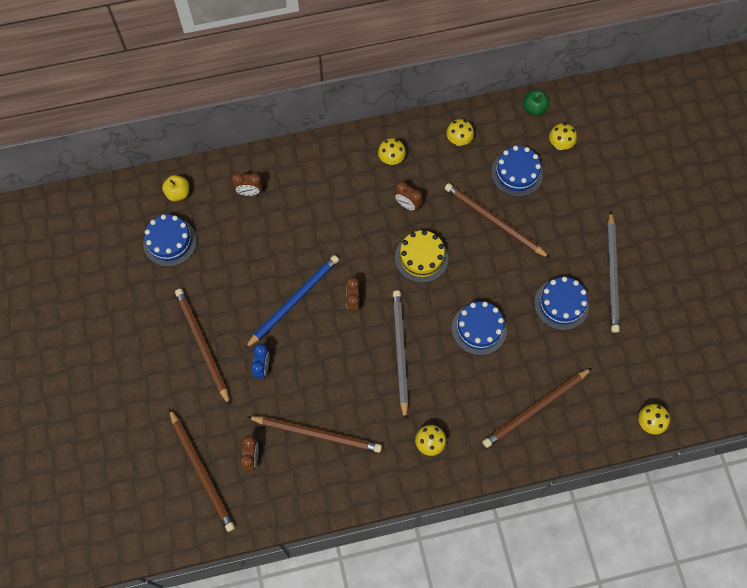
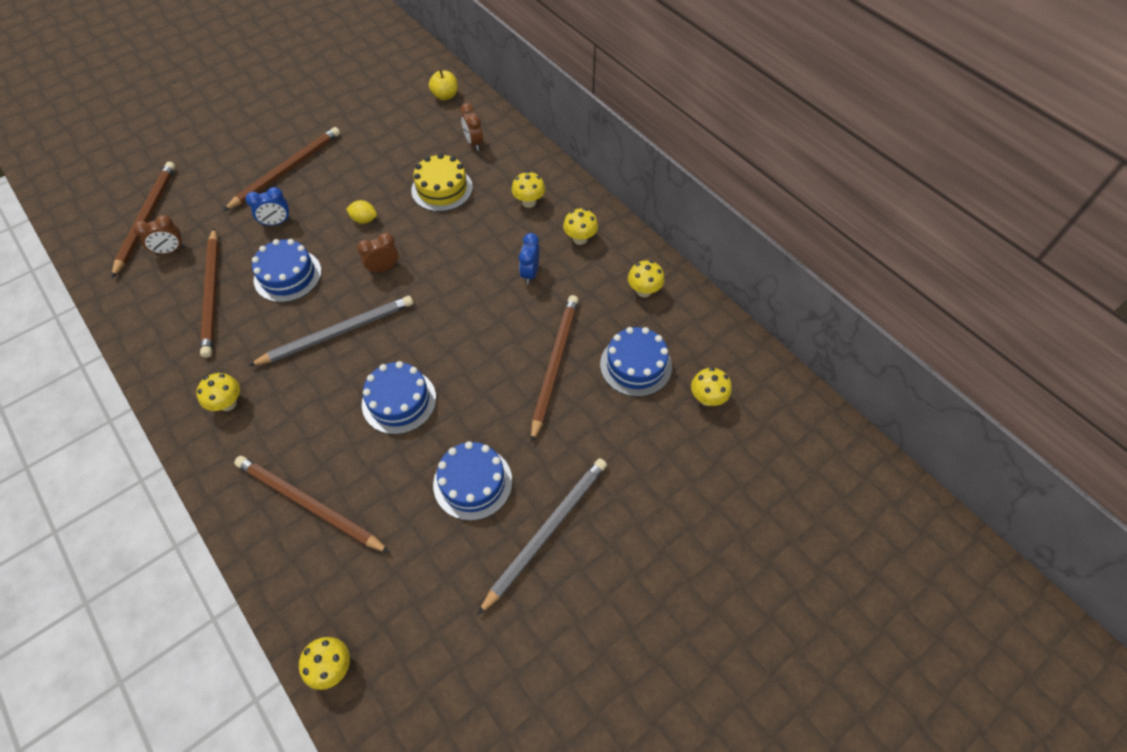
camera: 65 degrees right, 10 degrees down
blue cake [143,214,197,267] -> blue cake moved to [252,239,322,302]
brown pencil [169,408,235,532] -> brown pencil turned 150 degrees clockwise [112,162,176,278]
blue pencil [245,255,339,349] -> yellow lemon [346,200,377,224]
brown clock [394,181,423,211] -> blue clock [519,233,540,284]
yellow cake [395,230,449,283] -> yellow cake moved to [411,153,473,212]
green apple [523,90,550,116] -> none
grey pencil [607,211,620,333] -> grey pencil turned 150 degrees clockwise [478,458,607,615]
none -> yellow mushroom [512,171,545,208]

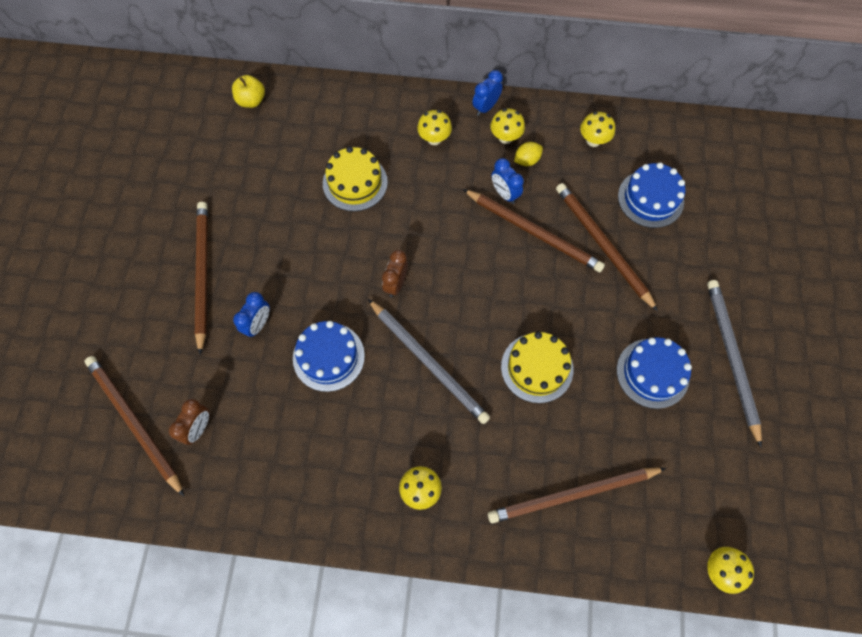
camera: 45 degrees left, 10 degrees up
brown pencil [200,228,219,358] -> brown pencil moved to [463,189,605,272]
grey pencil [249,296,413,366] -> grey pencil turned 120 degrees clockwise [368,299,490,424]
yellow lemon [346,200,377,224] -> yellow lemon moved to [514,142,543,166]
blue cake [362,361,436,435] -> yellow cake [501,332,573,403]
brown clock [460,103,483,151] -> none
yellow mushroom [691,368,732,406] -> none
none -> blue clock [472,70,503,116]

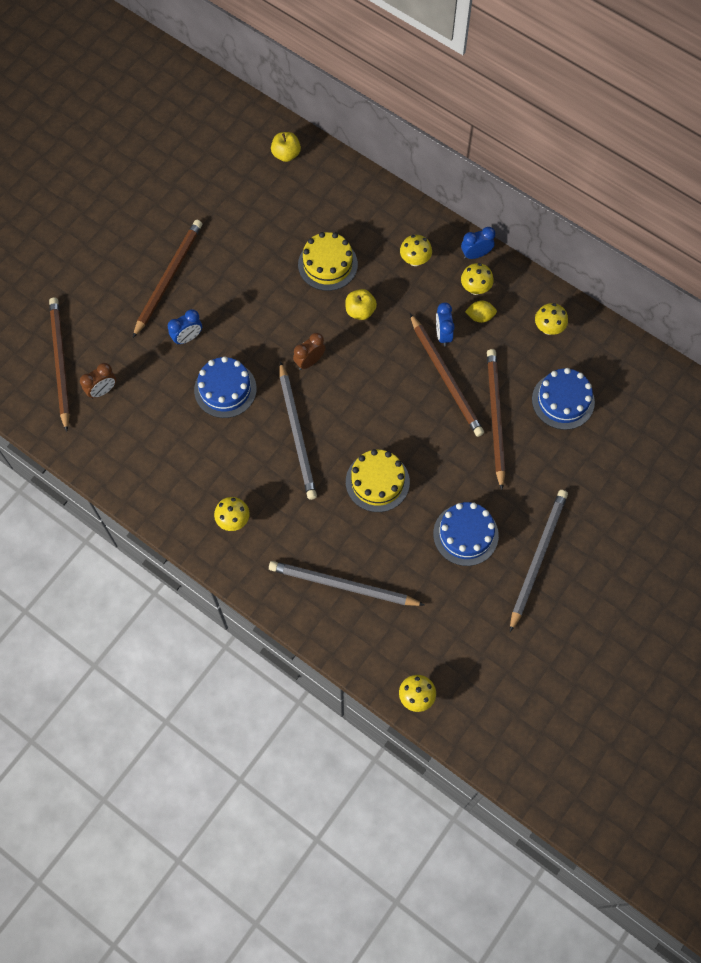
camera: 30 degrees right, 0 degrees up
brown pencil [488,467,666,523] -> grey pencil [269,561,424,606]
none -> yellow apple [345,289,377,320]

